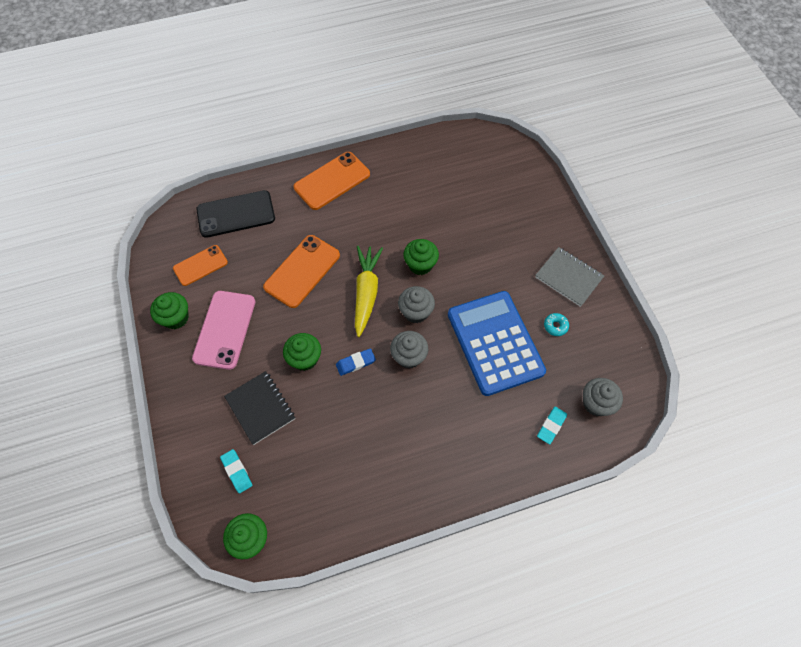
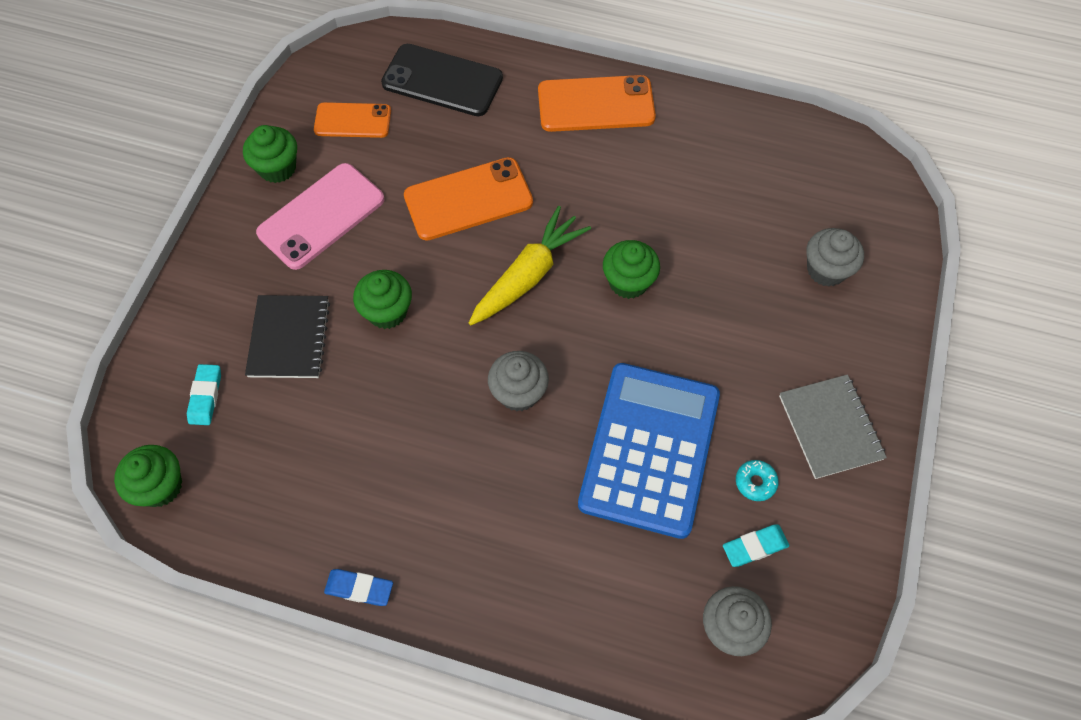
camera: 35 degrees right, 0 degrees up
blue eraser [336,348,376,376] -> blue eraser moved to [324,569,393,606]
grey cupcake [398,286,435,323] -> grey cupcake moved to [806,228,864,287]
turquoise eraser [537,406,567,444] -> turquoise eraser moved to [723,525,790,567]

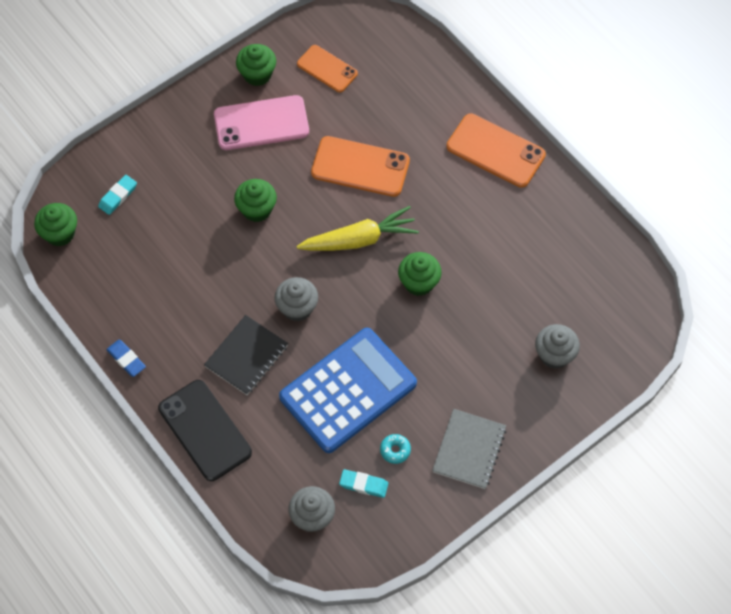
camera: 35 degrees right, 0 degrees up
black notebook [245,295,330,378] -> black notebook moved to [204,315,288,395]
black phone [381,44,503,116] -> black phone moved to [158,380,252,481]

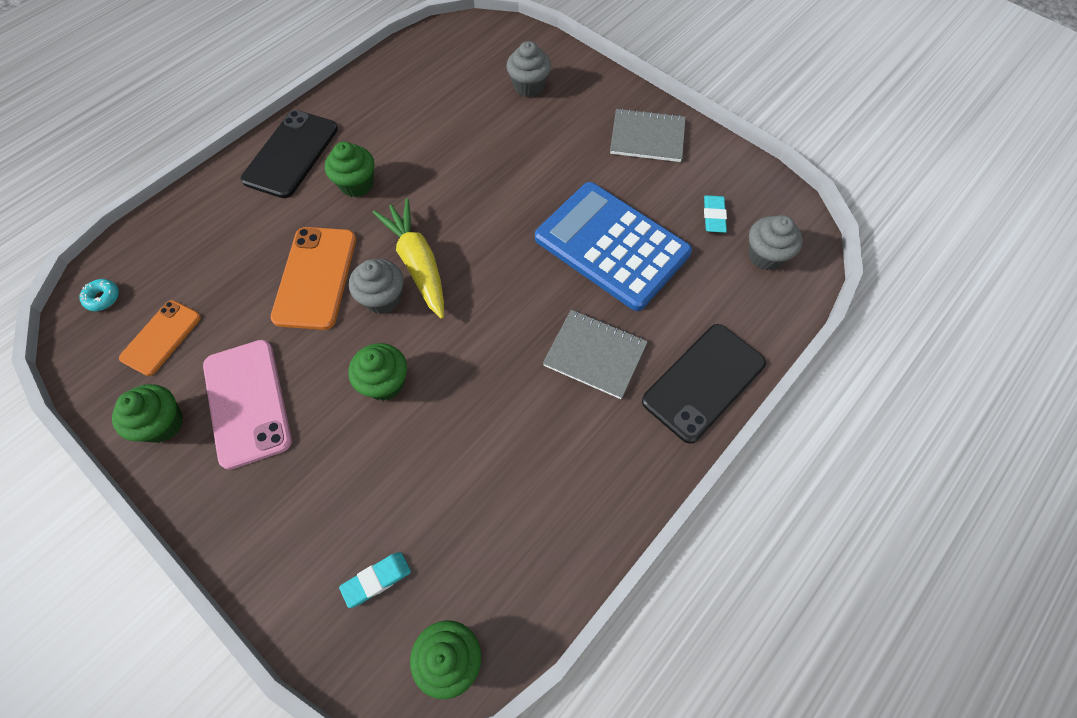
camera: 100 degrees left, 0 degrees up
turquoise eraser [98,175,137,215] -> turquoise eraser turned 60 degrees counterclockwise [339,552,411,608]
blue eraser [106,340,146,377] -> none
black notebook [204,315,288,395] -> grey notebook [543,310,648,399]
grey cupcake [274,277,318,321] -> grey cupcake moved to [349,259,404,314]
turquoise donut [380,434,411,464] -> turquoise donut moved to [79,279,119,311]
green cupcake [398,252,442,296] -> green cupcake moved to [325,142,375,197]
orange phone [447,113,546,188] -> black phone [241,110,338,198]

